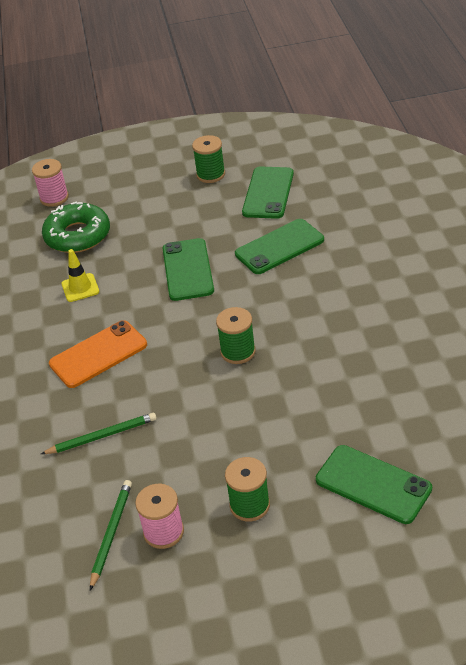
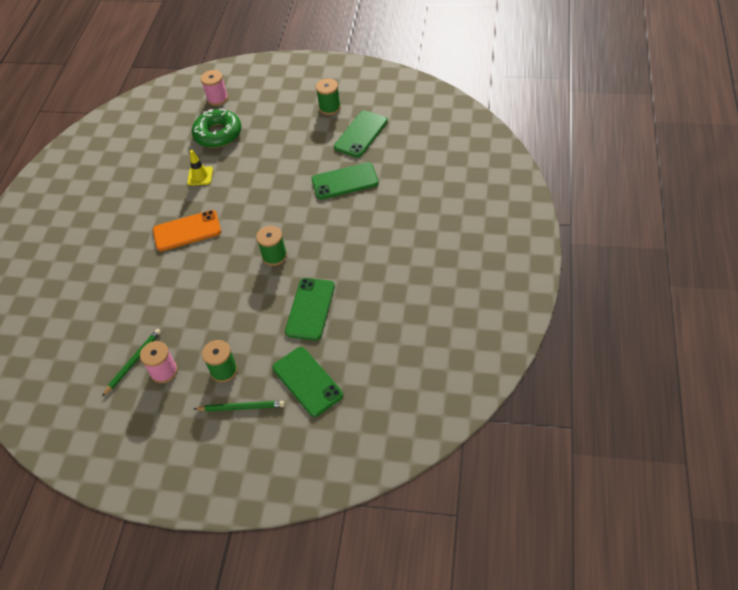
camera: 20 degrees right, 10 degrees up
green pencil [41,413,157,454] -> green pencil moved to [194,401,285,412]
green phone [162,238,214,301] -> green phone moved to [285,278,335,340]

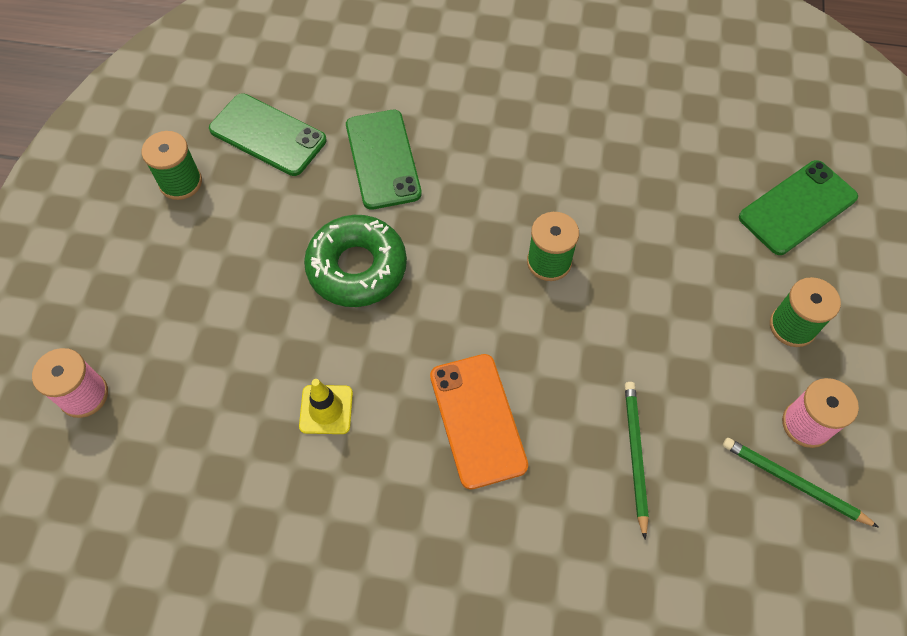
camera: 95 degrees left, 10 degrees up
green donut [192,109,241,148] -> green donut moved to [304,215,407,307]
green pencil [194,401,285,412] -> green pencil moved to [625,382,649,540]
green phone [285,278,335,340] -> none

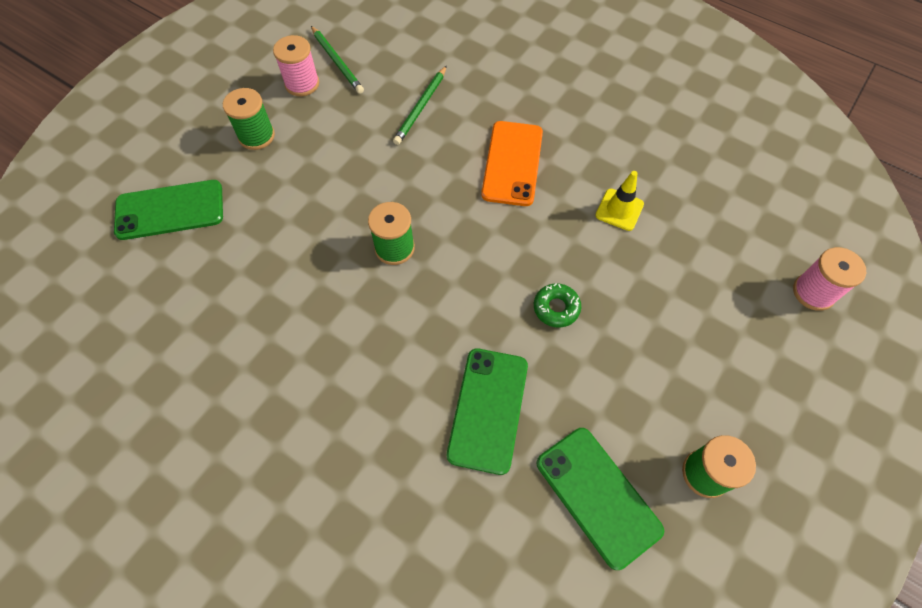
camera: 155 degrees left, 0 degrees up
green donut [304,215,407,307] -> green donut [534,283,581,328], size x0.50

